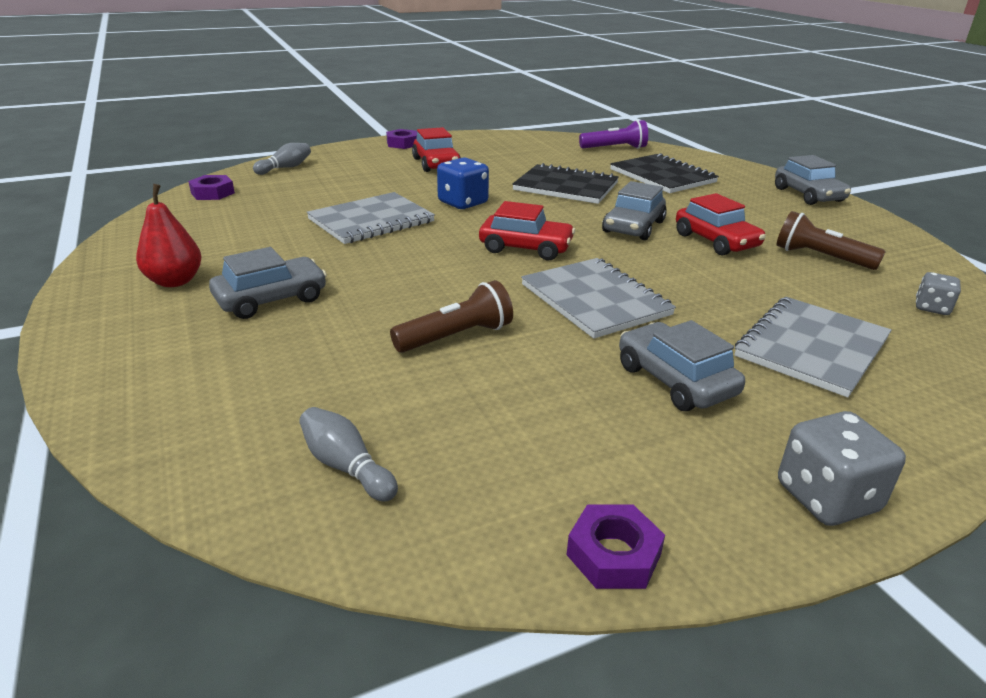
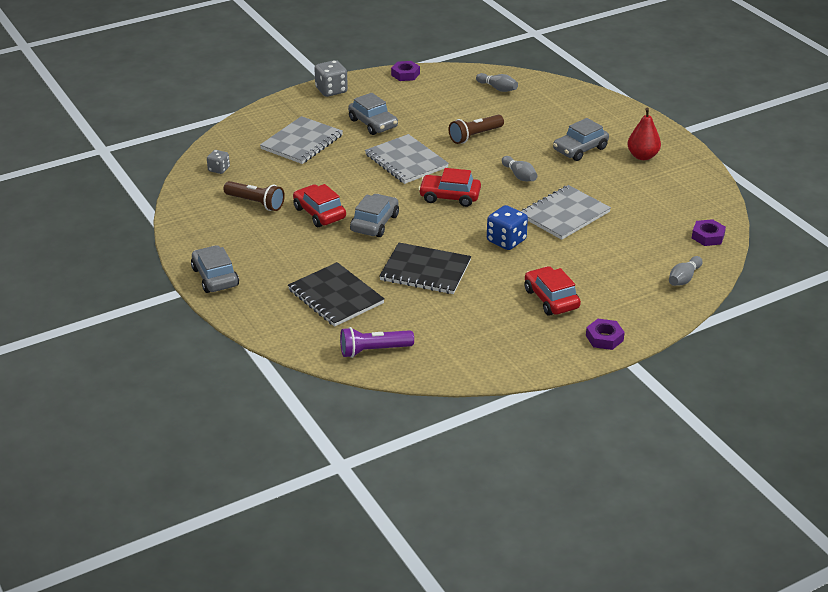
camera: 175 degrees right, 5 degrees up
none -> grey bowling pin [502,156,538,181]

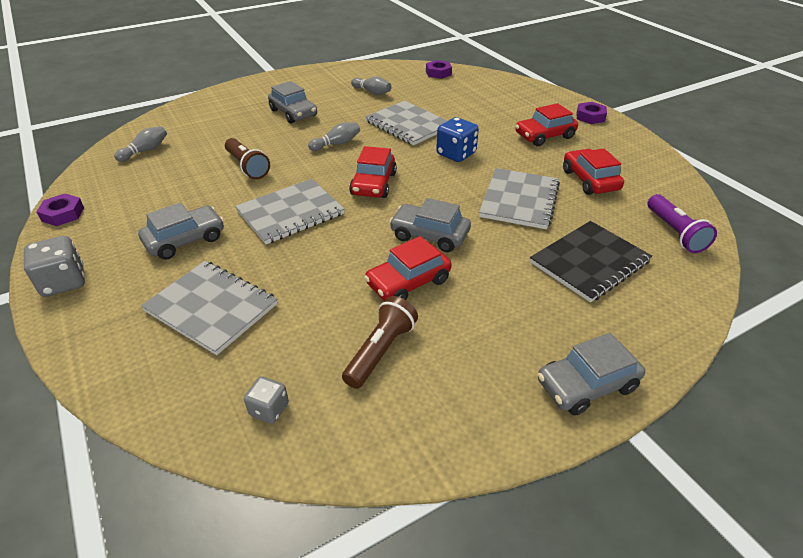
camera: 90 degrees left, 5 degrees up
black notebook [379,243,471,294] -> grey notebook [479,168,560,229]
red pear [627,108,661,160] -> none
grey bowling pin [669,256,703,286] -> grey bowling pin moved to [351,77,392,95]
none -> red car [563,148,624,195]

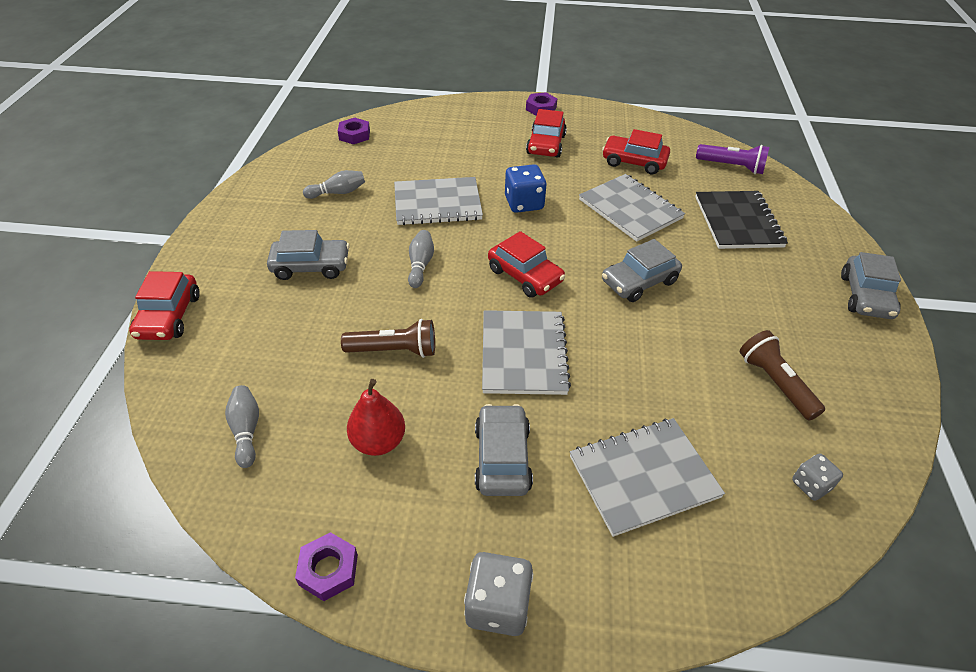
camera: 55 degrees left, 5 degrees up
red car [364,236,452,301] -> red car moved to [129,271,200,340]
none -> red pear [347,379,405,456]

